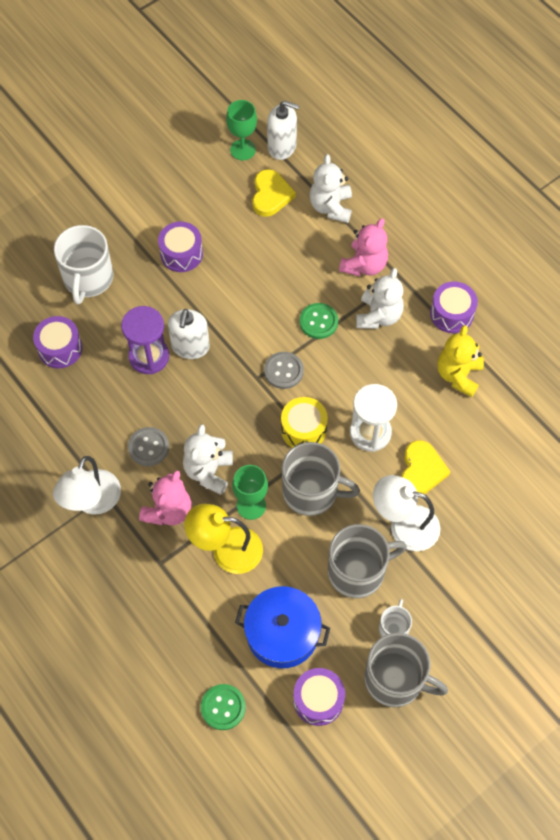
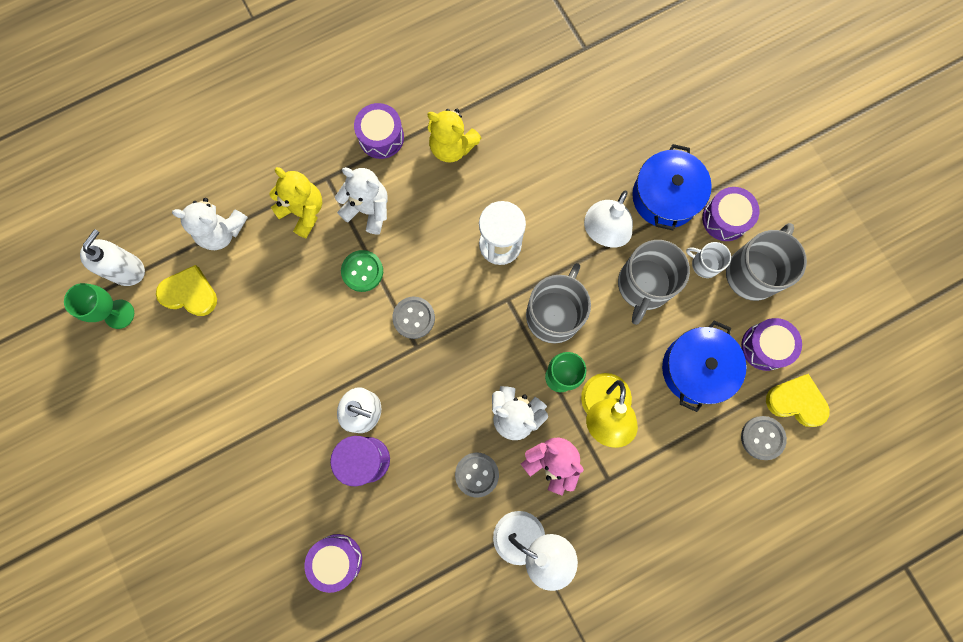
camera: 80 degrees left, 15 degrees up
white mug [54,225,113,305] -> none
purple drum [158,222,203,272] -> purple drum moved to [702,187,760,241]
green button [201,684,246,730] -> grey button [741,416,787,460]
yellow drum [281,397,328,448] -> none
grey mug [328,524,407,598] -> grey mug turned 150 degrees counterclockwise [618,240,690,325]
pink teddy bear [339,218,388,276] -> yellow teddy bear [269,167,322,238]
yellow heart [402,440,450,494] -> yellow heart moved to [766,374,830,427]
none -> blue pot [632,144,712,231]

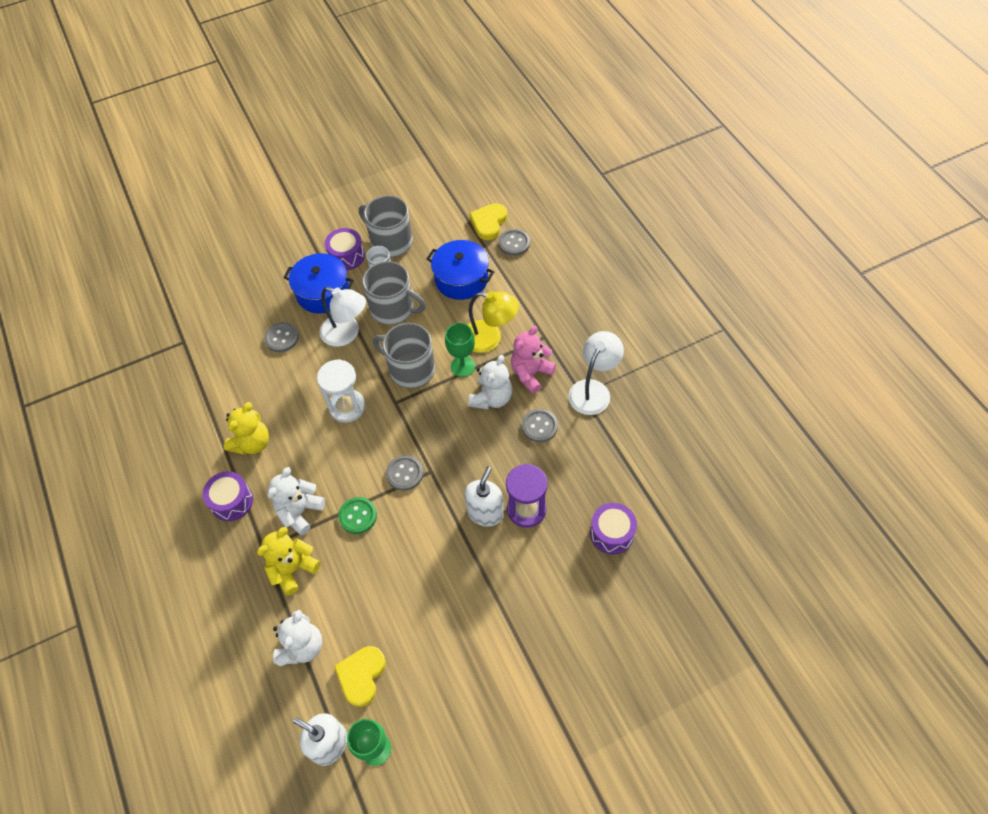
camera: 85 degrees left, 20 degrees down
purple drum [741,318,802,371] -> none
none -> grey button [264,322,299,352]

